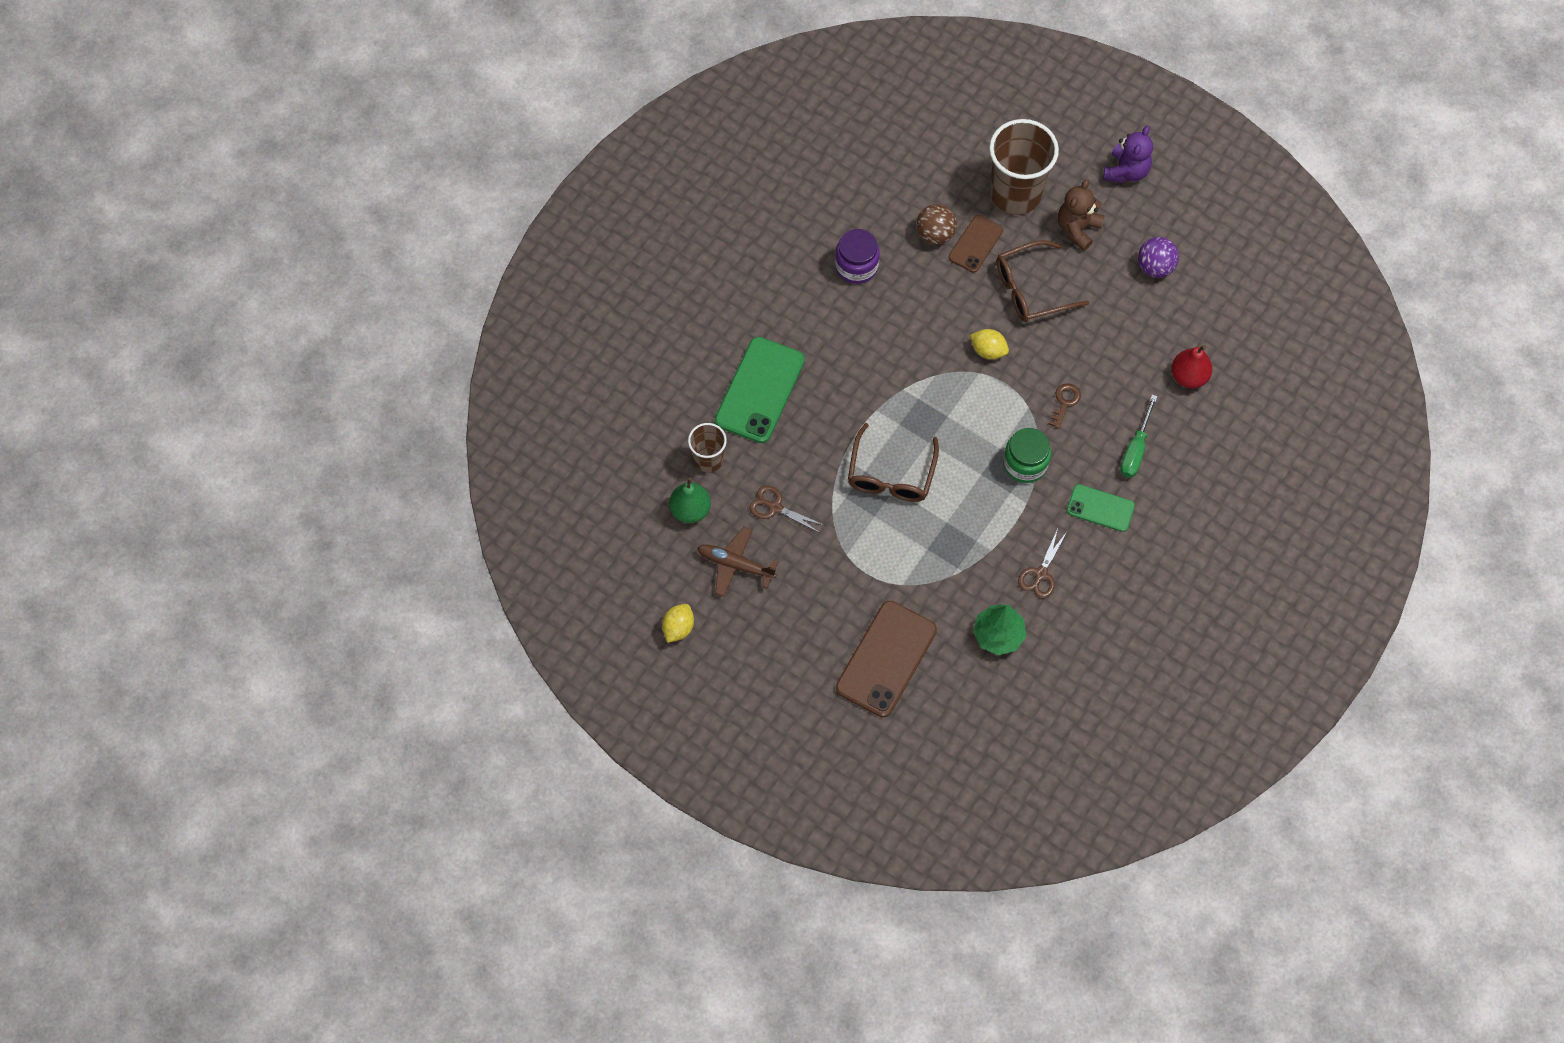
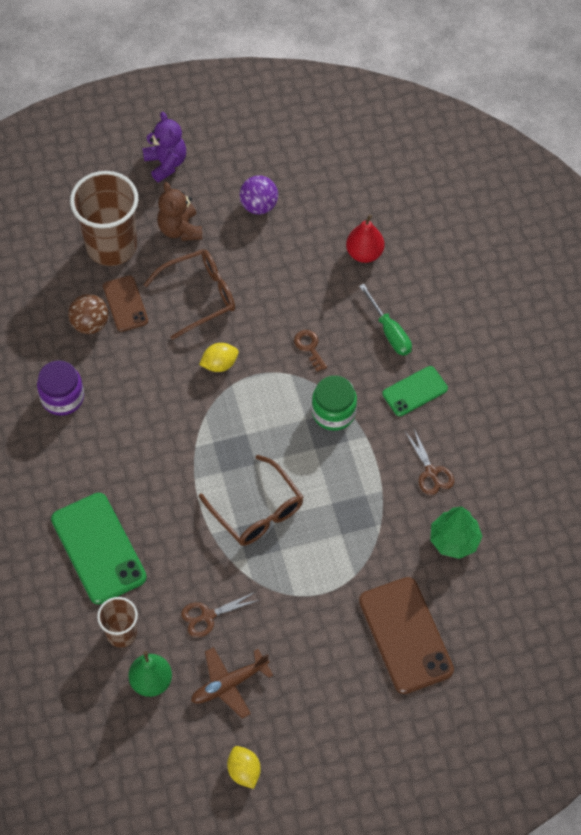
camera: 50 degrees left, 5 degrees down
brown glasses [997,240,1089,322] -> brown glasses turned 135 degrees counterclockwise [143,249,235,340]

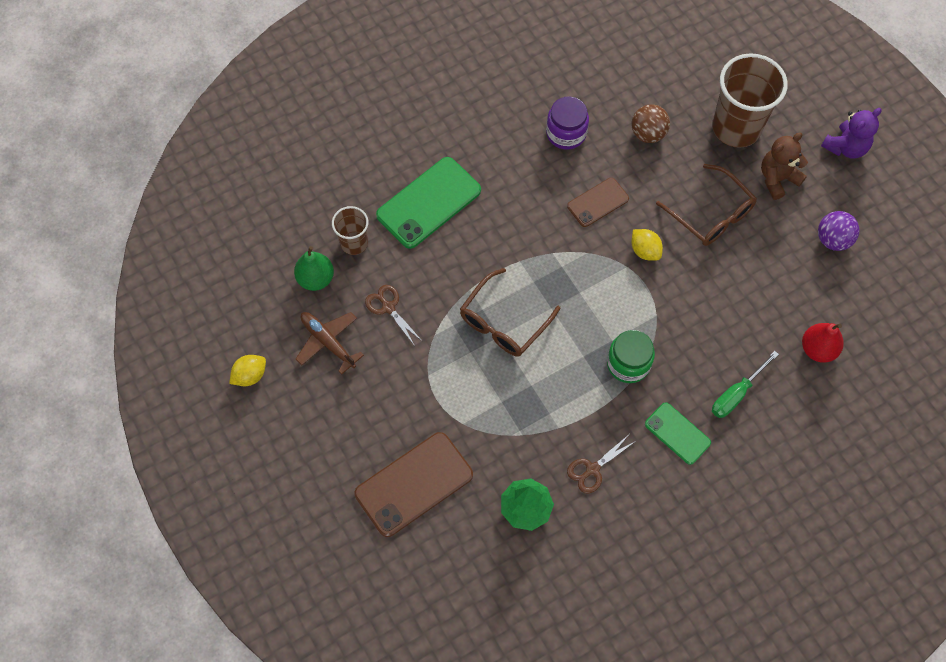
camera: 75 degrees right, 5 degrees up
brown phone [103,275,148,332] -> brown phone moved to [567,178,629,227]
brown key [294,330,327,372] -> none

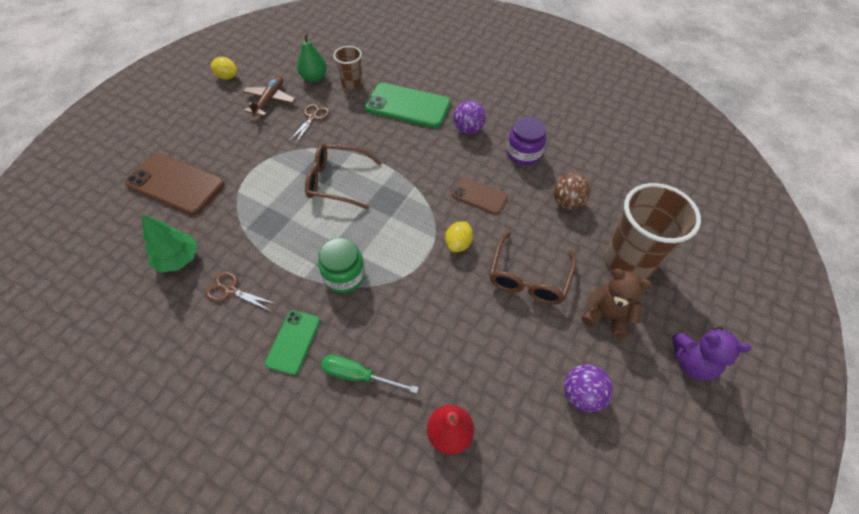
camera: 60 degrees right, 10 degrees down
none -> purple ball [453,101,486,134]

